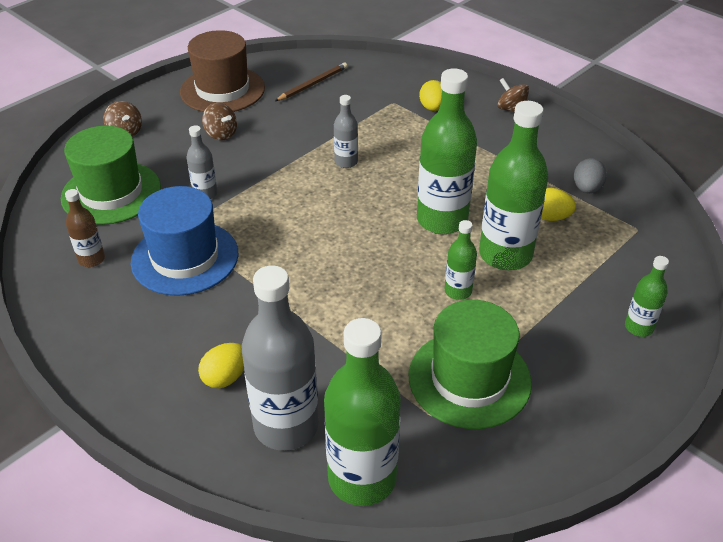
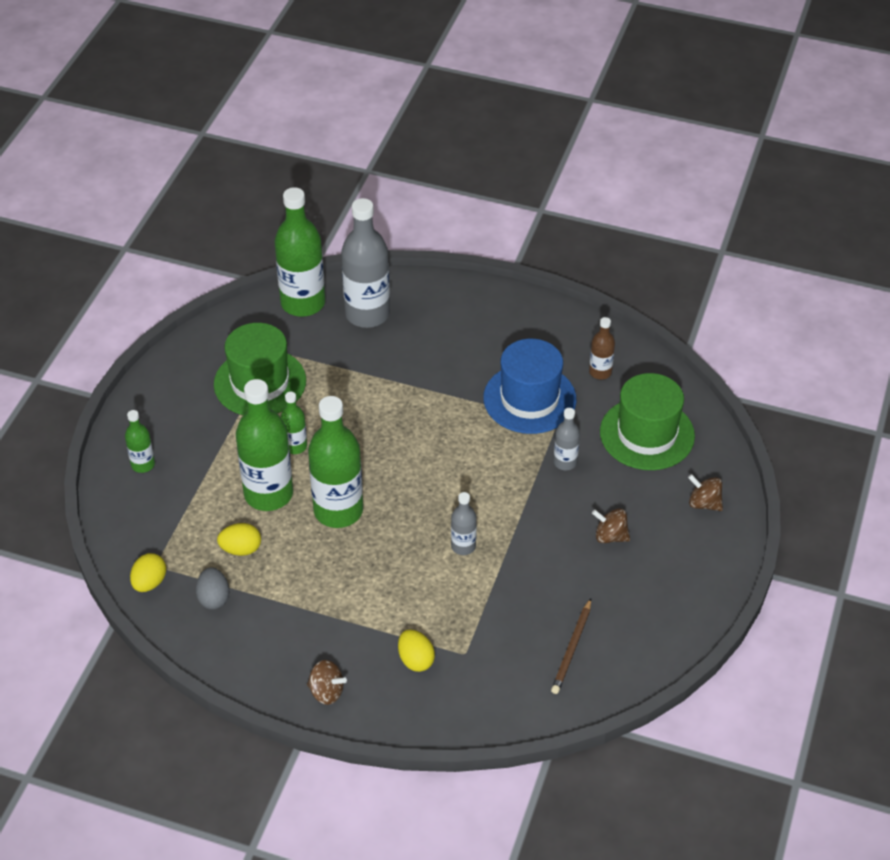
camera: 155 degrees right, 5 degrees up
brown hat [180,30,265,112] -> none
yellow egg [198,343,244,388] -> yellow egg moved to [130,553,166,592]

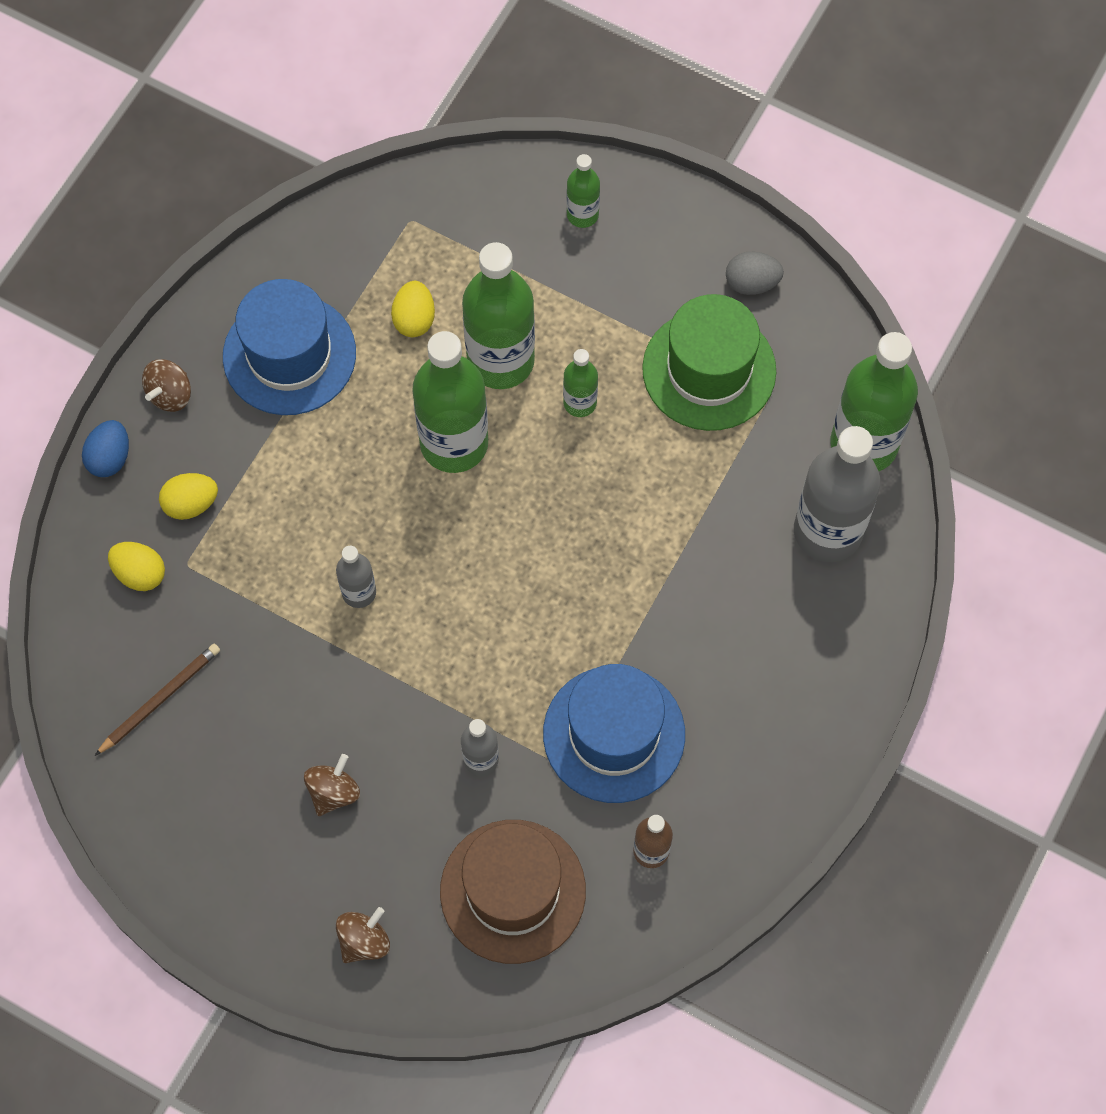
camera: 100 degrees right, 20 degrees up
yellow egg [130,553,166,592] -> yellow egg moved to [108,542,165,591]
grey egg [196,567,229,610] -> grey egg moved to [726,252,784,295]
brown pencil [551,598,591,694] -> brown pencil turned 105 degrees clockwise [95,644,220,756]
green hat [600,373,695,470] -> brown hat [440,820,586,964]
none -> blue egg [82,420,129,477]
none -> blue hat [223,279,356,415]

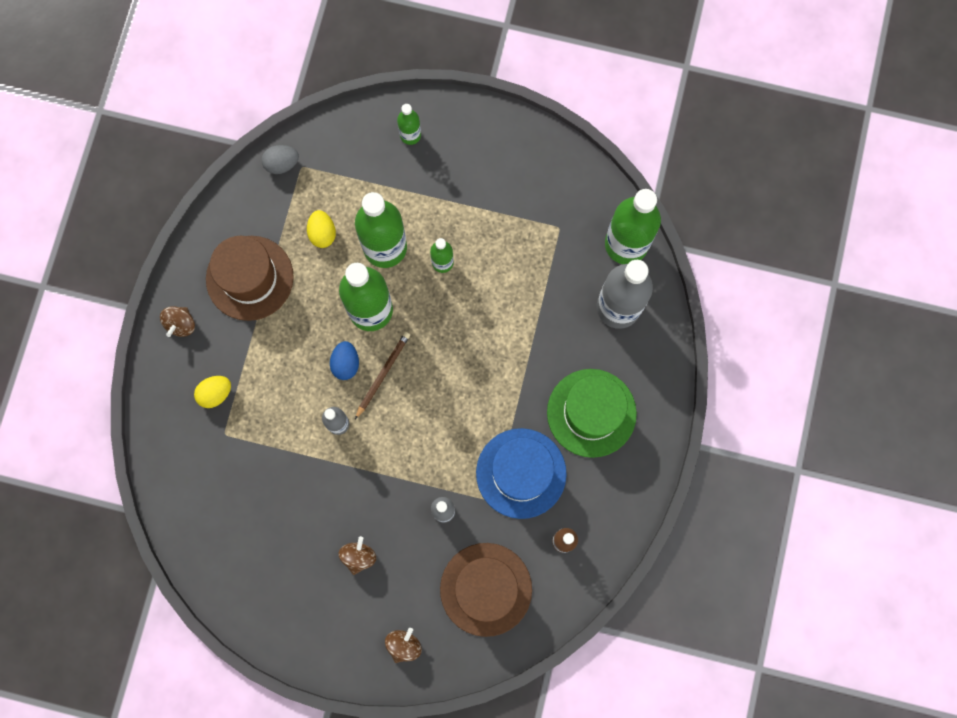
camera: 15 degrees left, 10 degrees up
blue egg [82,420,129,477] -> blue egg moved to [330,341,359,380]
brown pencil [95,644,220,756] -> brown pencil moved to [355,332,410,419]
yellow egg [108,542,165,591] -> none
blue hat [223,279,356,415] -> brown hat [206,236,294,321]
green hat [642,294,776,431] -> green hat moved to [547,369,637,458]
grey egg [726,252,784,295] -> grey egg moved to [262,145,299,174]

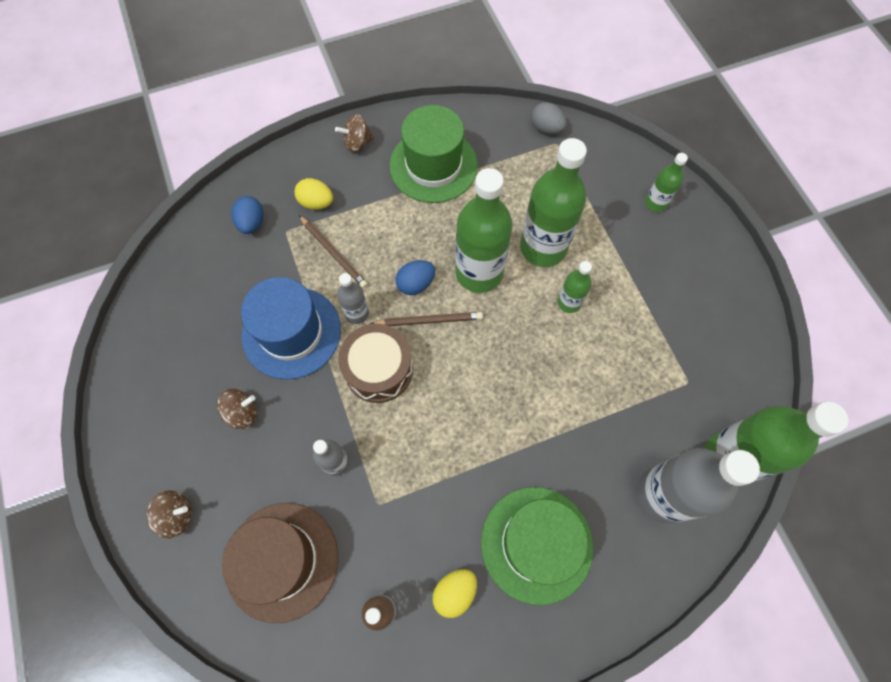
camera: 55 degrees right, 10 degrees down
brown hat [206,236,294,321] -> green hat [389,105,478,203]
yellow egg [307,210,336,248] -> yellow egg moved to [432,569,477,618]
blue hat [476,428,567,519] -> blue hat moved to [241,277,341,380]
none -> blue egg [232,196,264,234]
none -> brown pencil [299,215,368,288]
none -> brown drum [338,324,413,403]

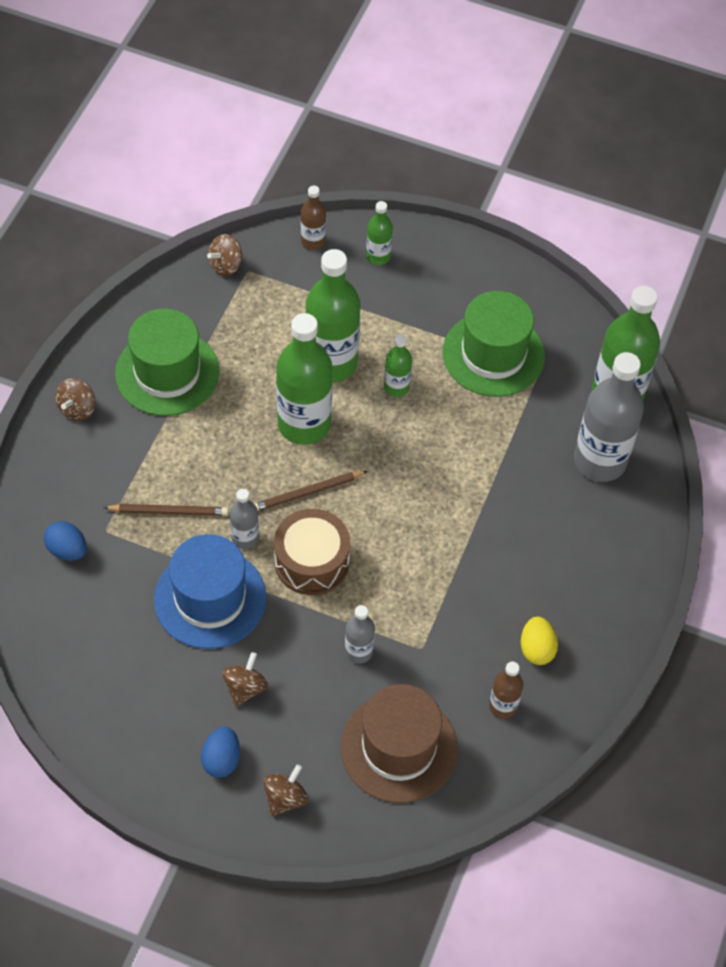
camera: 50 degrees left, 10 degrees down
yellow egg [294,178,333,210] -> none
brown pencil [370,312,483,326] -> brown pencil turned 150 degrees counterclockwise [254,471,368,511]
blue egg [396,260,435,295] -> blue egg moved to [201,727,240,778]
green hat [481,487,593,605] -> green hat moved to [443,291,545,397]
grey egg [531,102,567,134] -> brown spinning top [207,234,242,276]
none -> brown bottle [301,186,326,250]

